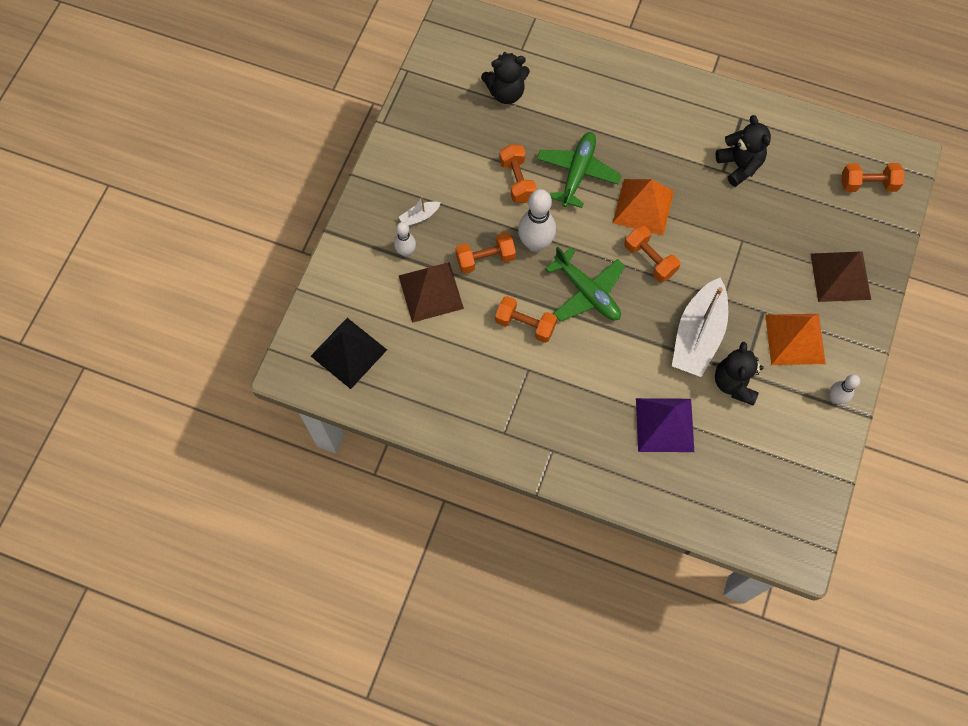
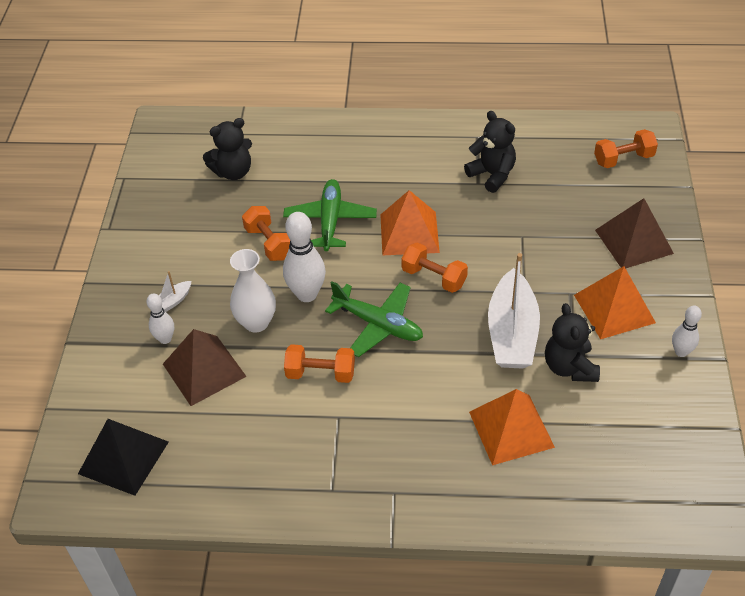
camera: 15 degrees left, 20 degrees down
orange dumbbell [455,232,516,274] -> white vase [230,249,276,333]
purple pyramid [636,398,694,452] -> orange pyramid [469,389,555,465]

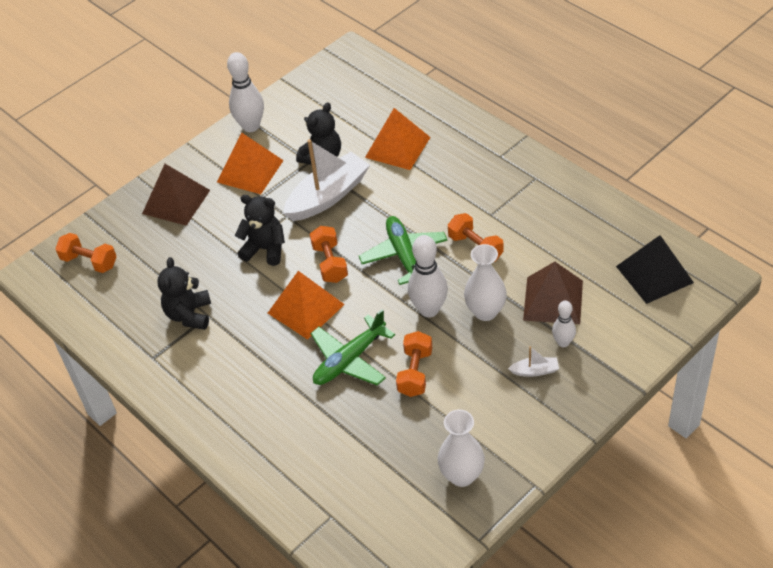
camera: 135 degrees left, 0 degrees up
black teddy bear [203,118,252,180] -> black teddy bear moved to [235,195,285,266]
white bowling pin [672,306,702,357] -> white bowling pin [227,52,264,132], size x1.73
none -> white vase [438,410,485,487]

